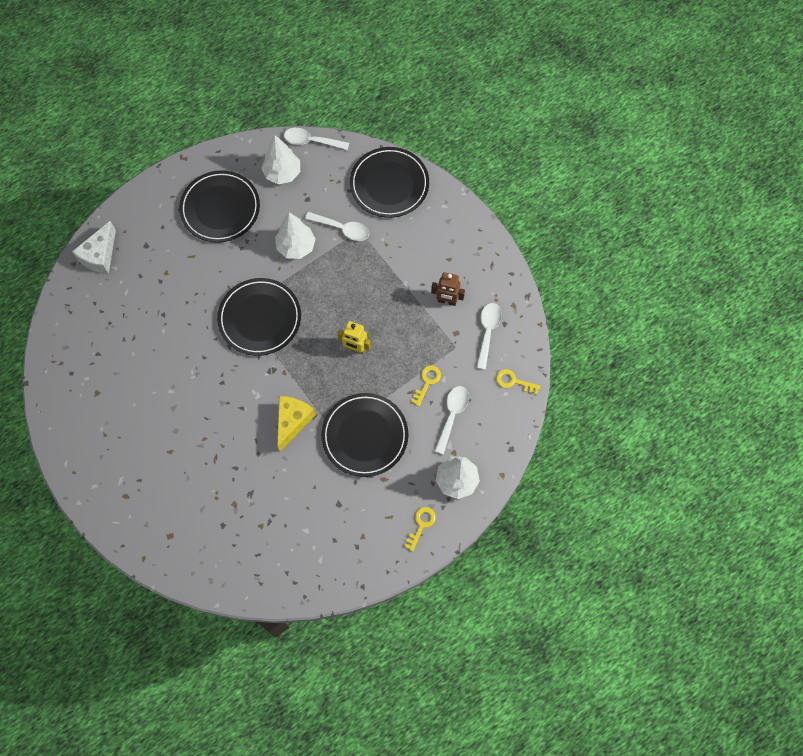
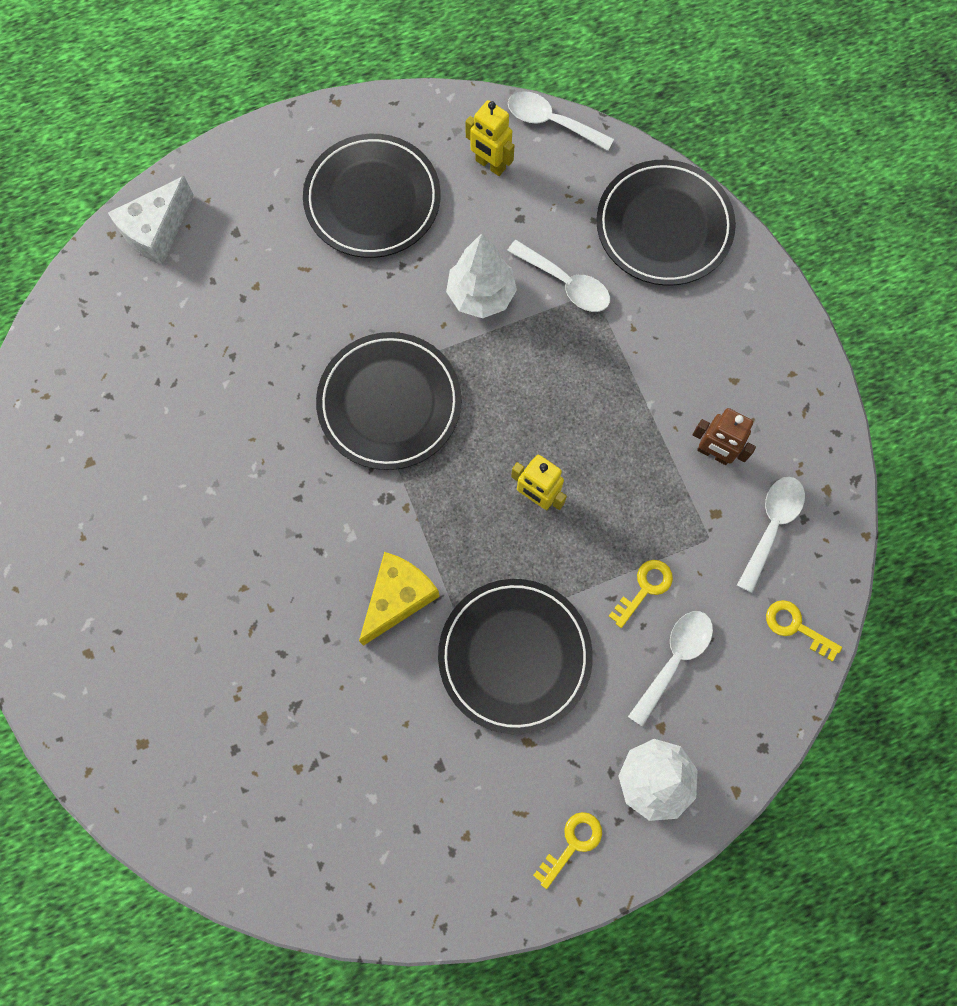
camera: 15 degrees right, 5 degrees up
white tree [261,135,300,184] -> yellow robot [465,100,515,176]

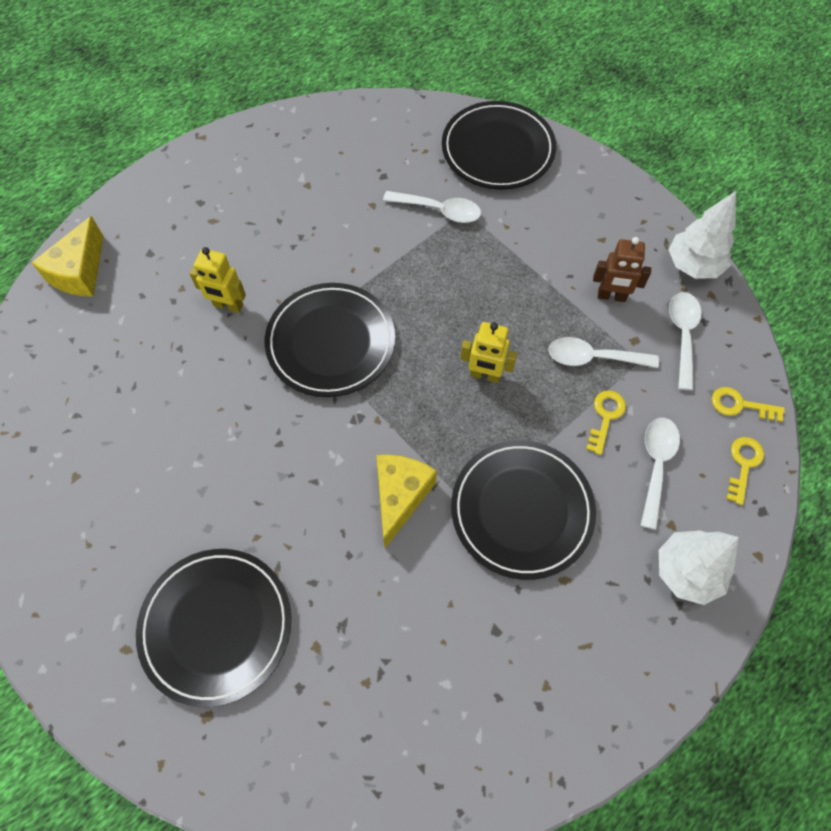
camera: 20 degrees left, 10 degrees down
white cheese [108,176,194,265] -> yellow cheese [31,216,104,297]
black plate [303,134,441,258] -> black plate moved to [136,549,291,707]
white tree [446,233,517,318] -> white tree moved to [669,191,736,279]
yellow robot [465,100,515,176] -> yellow robot moved to [189,247,246,313]
white spoon [508,91,614,151] -> white spoon moved to [548,337,659,368]
yellow key [533,812,602,889] -> yellow key moved to [726,437,764,505]

